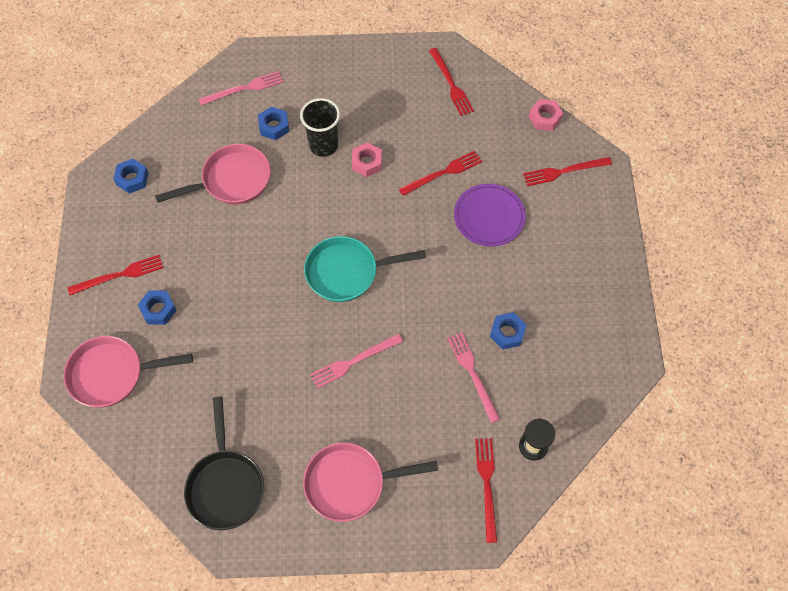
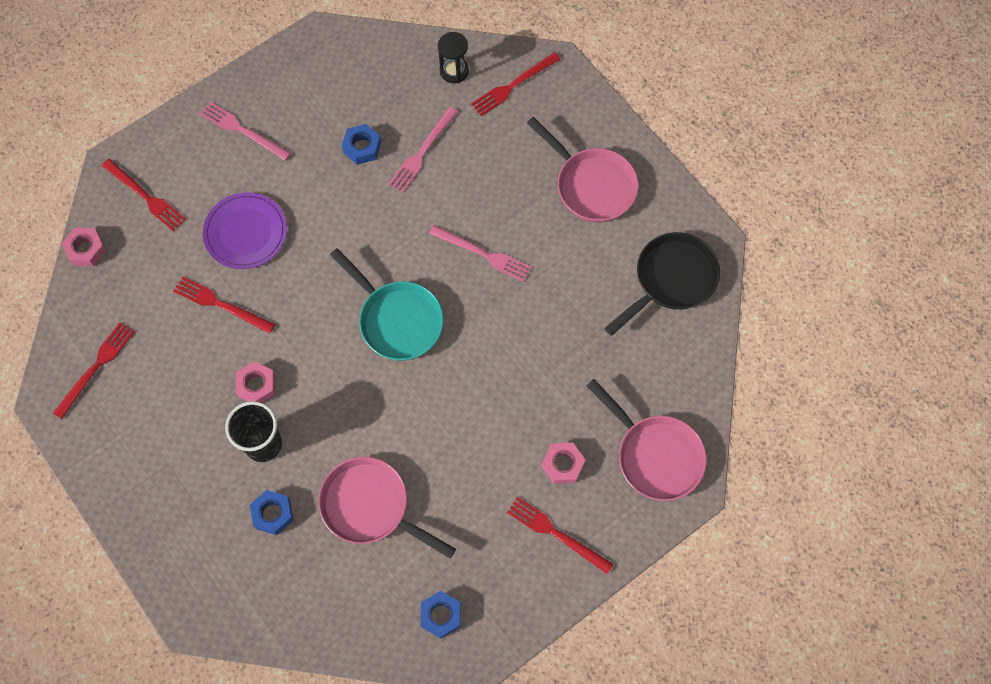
camera: 125 degrees left, 5 degrees up
blue nut [138,290,177,325] -> pink nut [542,442,586,484]
pink fork [199,71,284,106] -> pink fork moved to [200,101,291,161]

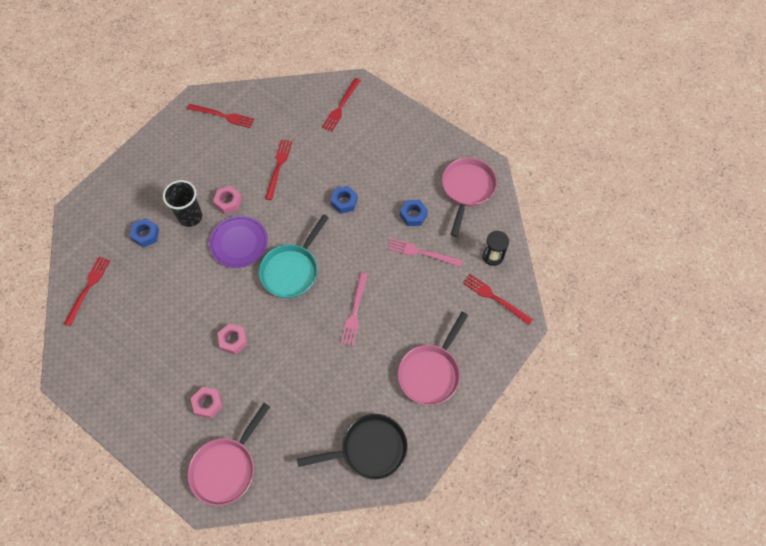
camera: 75 degrees right, 5 degrees down
pink nut [62,228,107,266] -> pink nut moved to [218,323,248,355]
pink fork [200,101,291,161] -> none
purple plate [203,192,287,269] -> purple plate moved to [209,216,268,268]
pink pan [318,457,456,558] -> pink pan moved to [442,158,497,237]
blue nut [421,591,461,639] -> blue nut moved to [331,186,358,214]
red fork [507,497,613,574] -> red fork moved to [64,257,110,326]
black pan [604,232,720,336] -> black pan turned 45 degrees counterclockwise [297,414,407,479]

